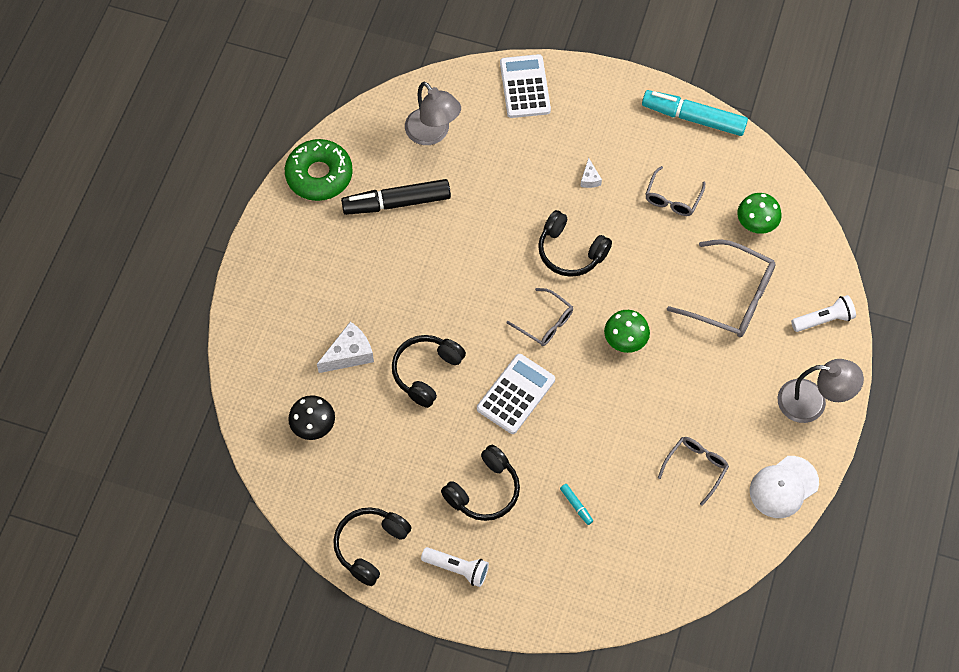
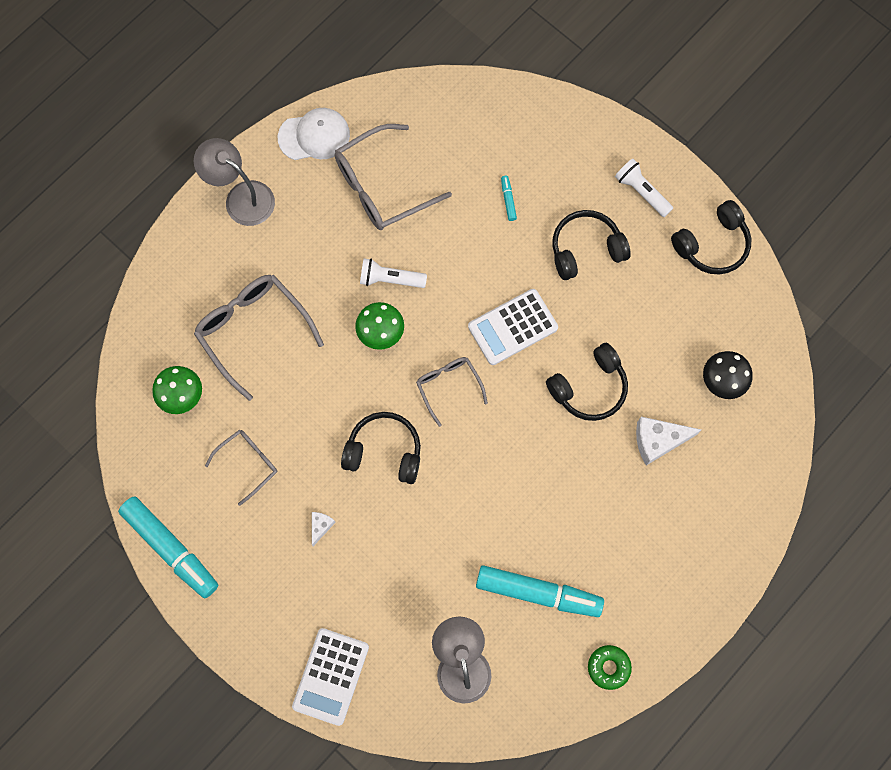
camera: 155 degrees left, 10 degrees up
green donut [285,139,353,201] -> green donut [588,645,632,690], size x0.54
black marker [341,179,451,215] -> turquoise marker [476,565,604,617]
black headphones [538,210,612,277] -> black headphones turned 45 degrees counterclockwise [341,412,421,484]
grey glasses [658,437,729,506] -> grey glasses [335,124,452,230], size x1.73
white flashlight [791,295,856,332] -> white flashlight moved to [360,258,427,288]

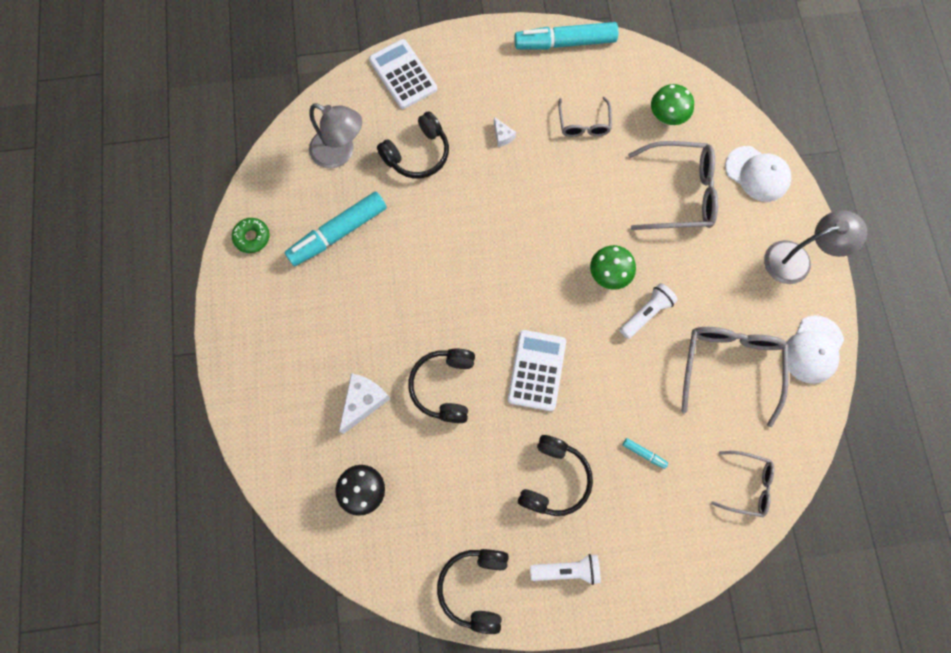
camera: 130 degrees right, 0 degrees up
black headphones [341,412,421,484] -> black headphones moved to [377,111,449,178]
grey glasses [416,357,488,427] -> grey glasses moved to [711,451,774,517]
none -> white cap [725,146,791,202]

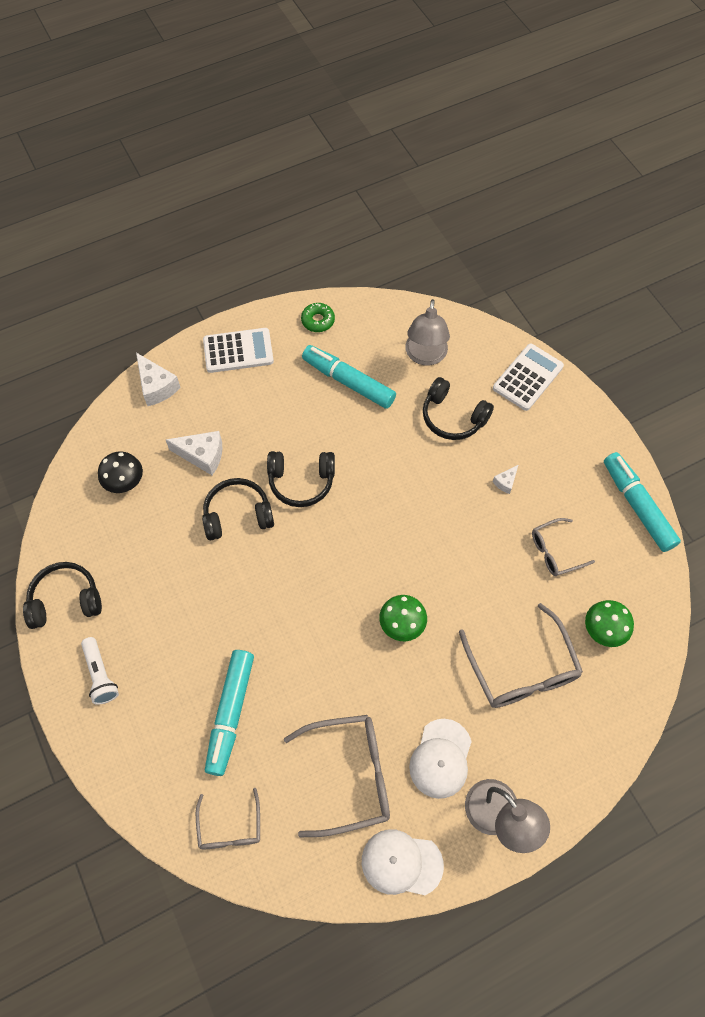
camera: 70 degrees right, 10 degrees down
white calculator [508,330,566,411] -> white calculator moved to [203,328,274,373]
black headphones [518,435,593,516] -> black headphones moved to [267,451,335,507]
white flashlight [620,283,678,339] -> none
turquoise marker [623,438,668,469] -> turquoise marker [205,650,254,776], size x2.50
white cap [725,146,791,202] -> white cap moved to [409,719,472,799]
none -> white cheese [136,353,181,406]

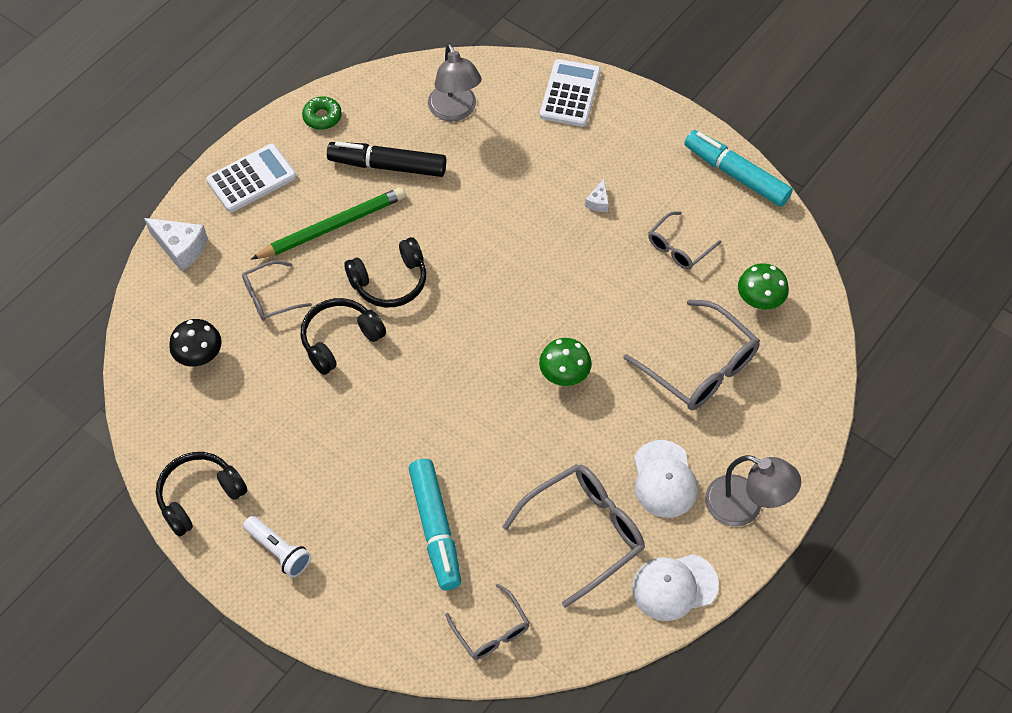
camera: 25 degrees left, 5 degrees down
white cheese [166,431,222,475] -> grey glasses [242,261,312,321]
turquoise marker [302,345,396,409] -> black marker [327,142,446,177]
black headphones [423,377,494,440] -> none
none -> green pencil [251,187,406,260]

